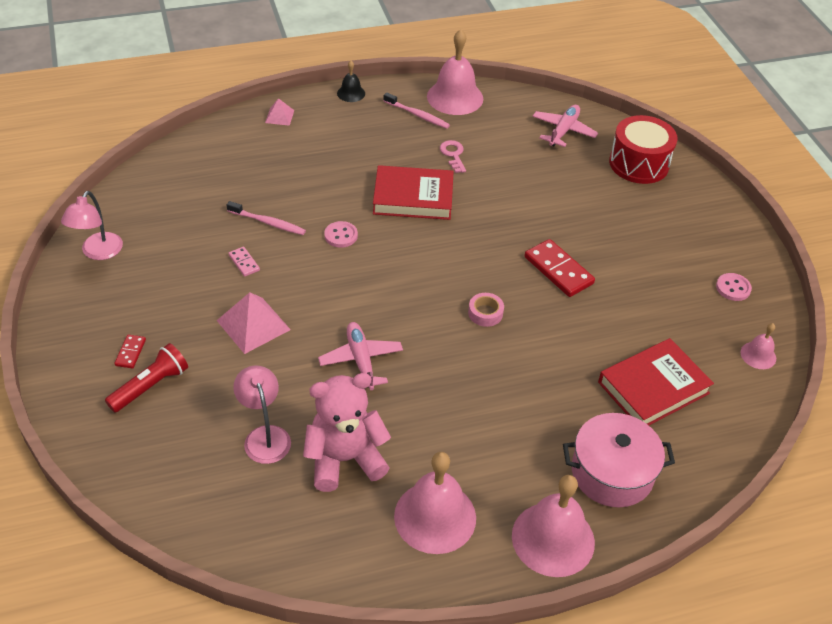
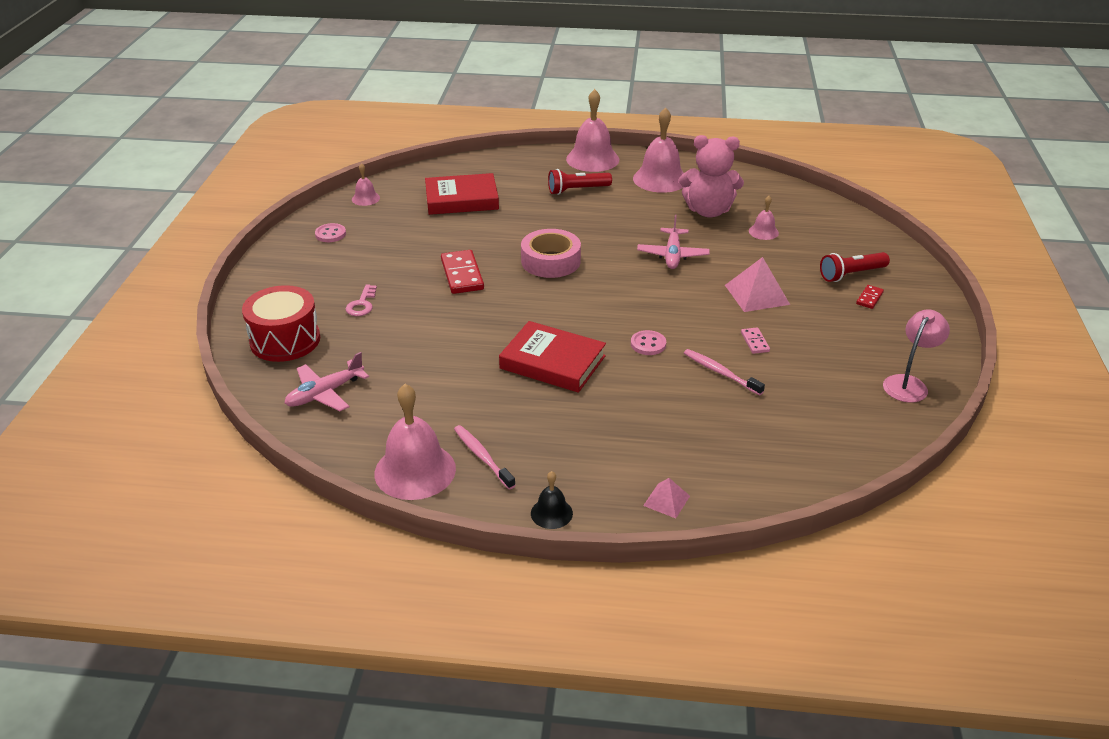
camera: 155 degrees left, 10 degrees down
pink lamp [233,365,291,464] -> pink bell [749,196,779,240]
pink key [440,140,466,173] -> pink key moved to [346,284,377,316]
pink tape [468,293,504,327] -> pink tape [521,229,581,278], size x1.91
pink pot [563,413,675,507] -> none
none -> red flashlight [548,169,612,195]

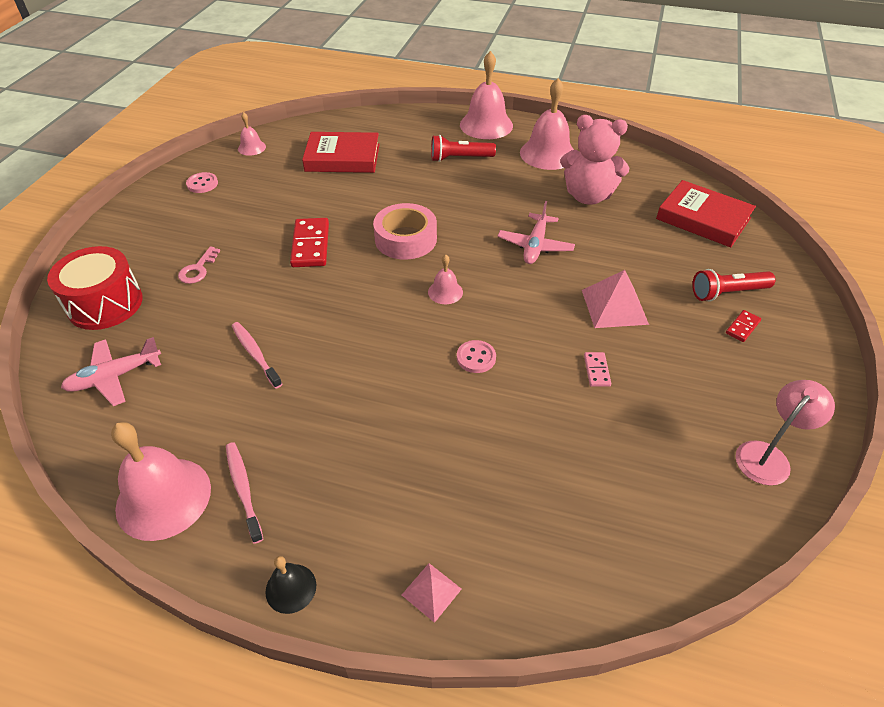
camera: 10 degrees right, 10 degrees up
red book [499,321,606,393] -> red book moved to [656,180,756,248]
pink toothbrush [684,349,765,396] -> pink toothbrush moved to [232,322,282,389]
pink bell [749,196,779,240] -> pink bell moved to [428,254,463,304]

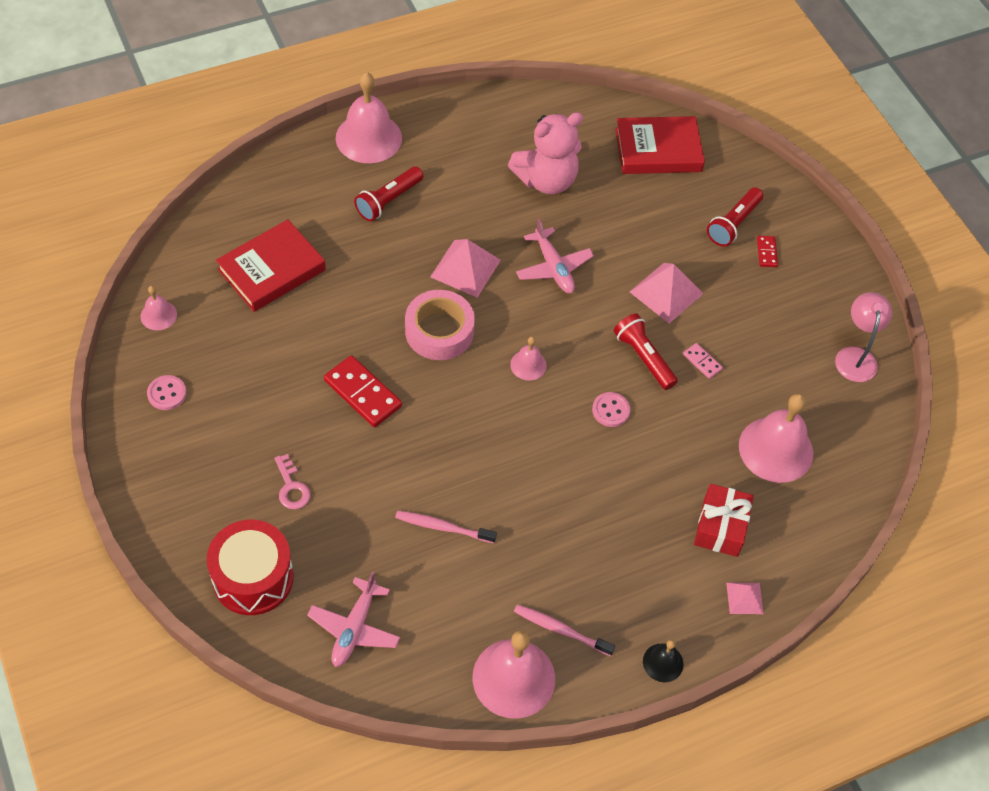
camera: 45 degrees left, 10 degrees up
pink bell [520,78,574,170] -> pink bell moved to [739,394,813,483]
none -> pink pyramid [430,239,501,298]
none -> red flashlight [614,313,678,390]
none -> red gift [694,484,754,557]

